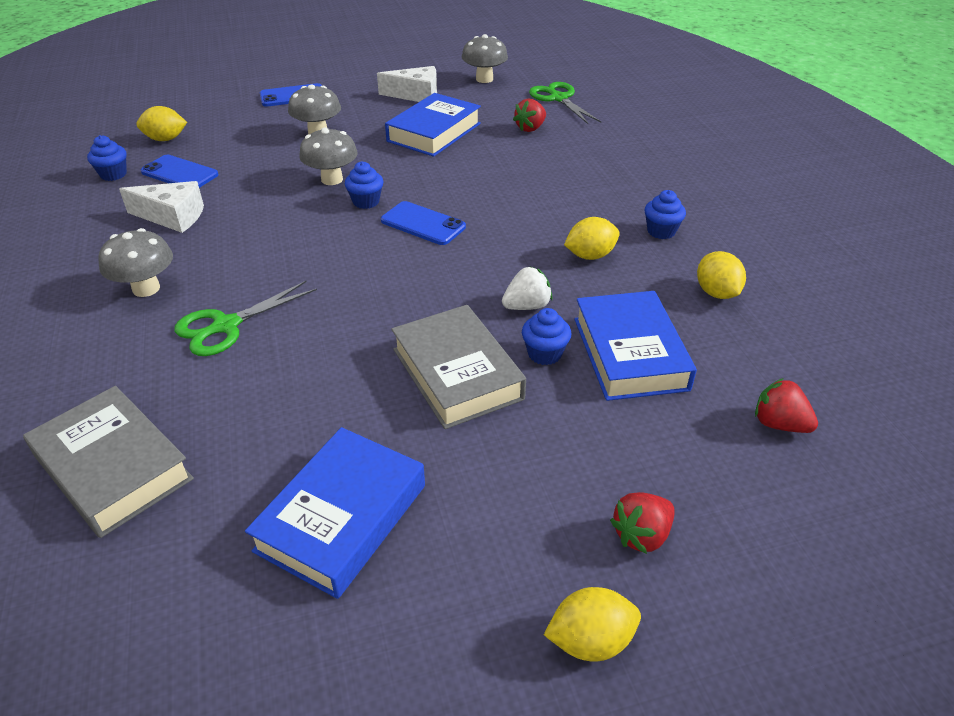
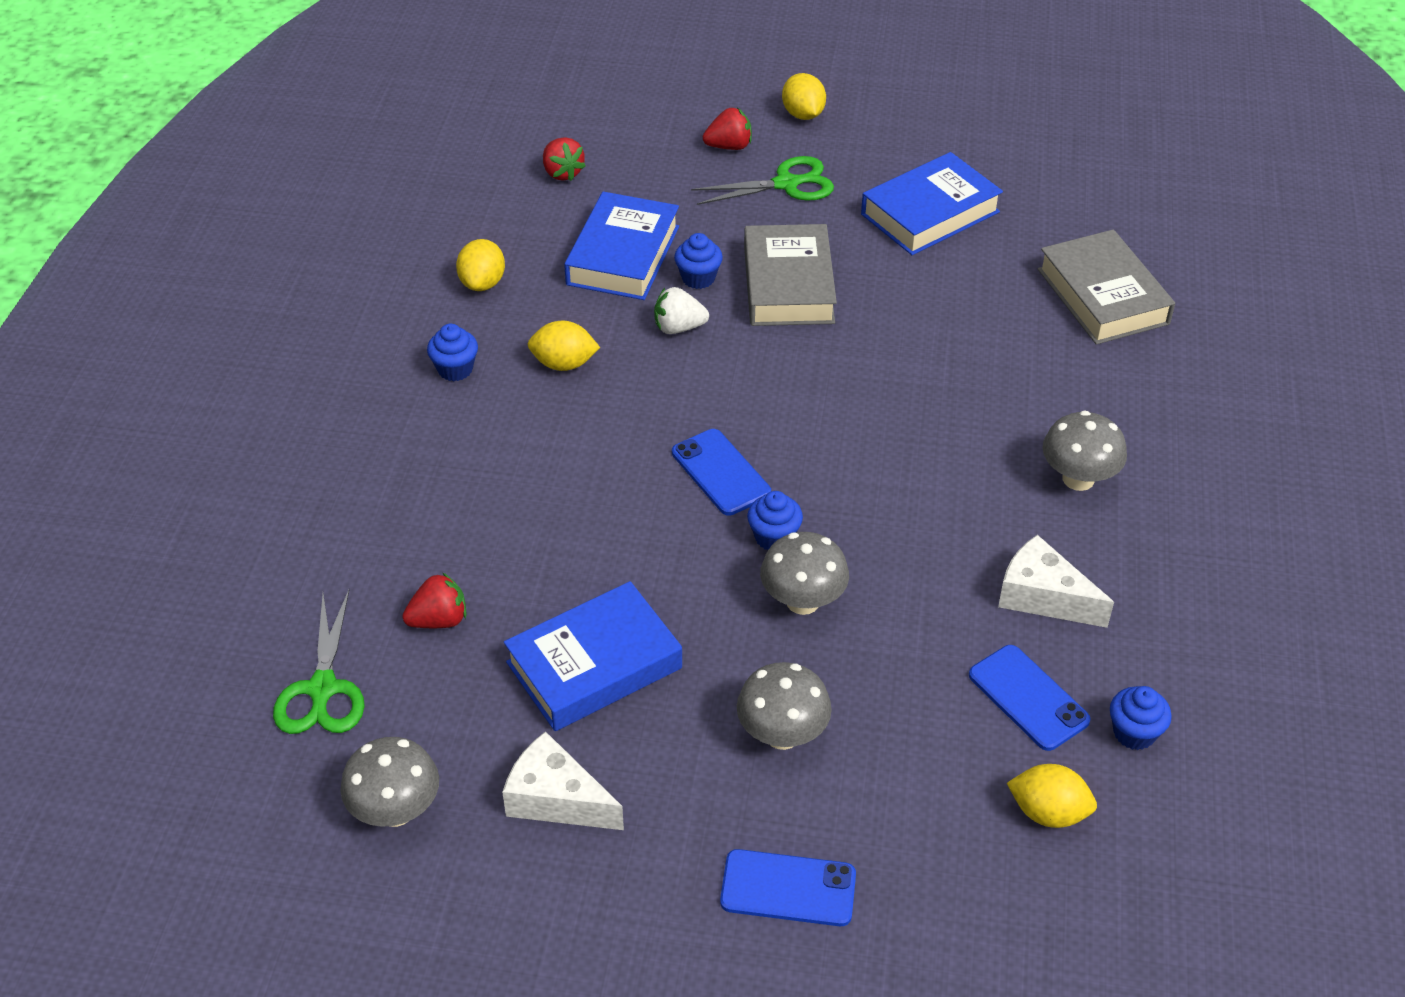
camera: 155 degrees left, 5 degrees up
green scissors [174,281,317,356] -> green scissors moved to [691,156,834,205]
yellow lemon [544,587,641,662] -> yellow lemon turned 60 degrees clockwise [782,73,826,120]

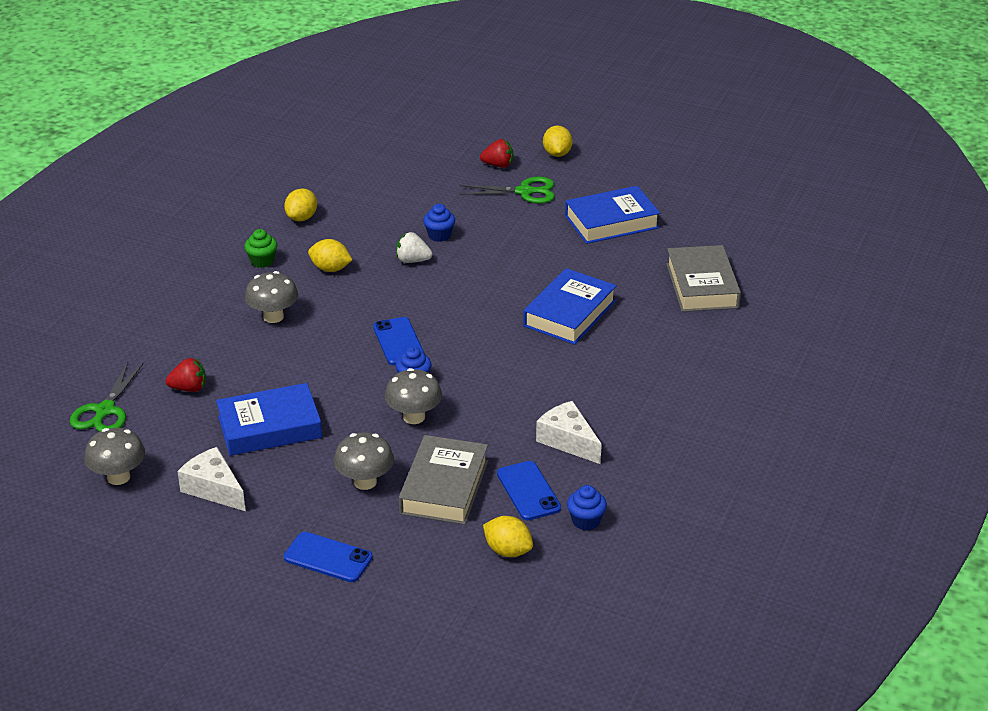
camera: 15 degrees right, 10 degrees down
blue cupcake [427,324,478,381] -> green cupcake [244,229,277,268]
red strawberry [543,137,585,181] -> none
blue book [564,192,679,300] -> blue book moved to [523,268,617,345]
grey book [744,224,837,326] -> grey book moved to [399,435,488,525]
grey mushroom [1043,410,1127,491] -> grey mushroom moved to [245,271,298,323]

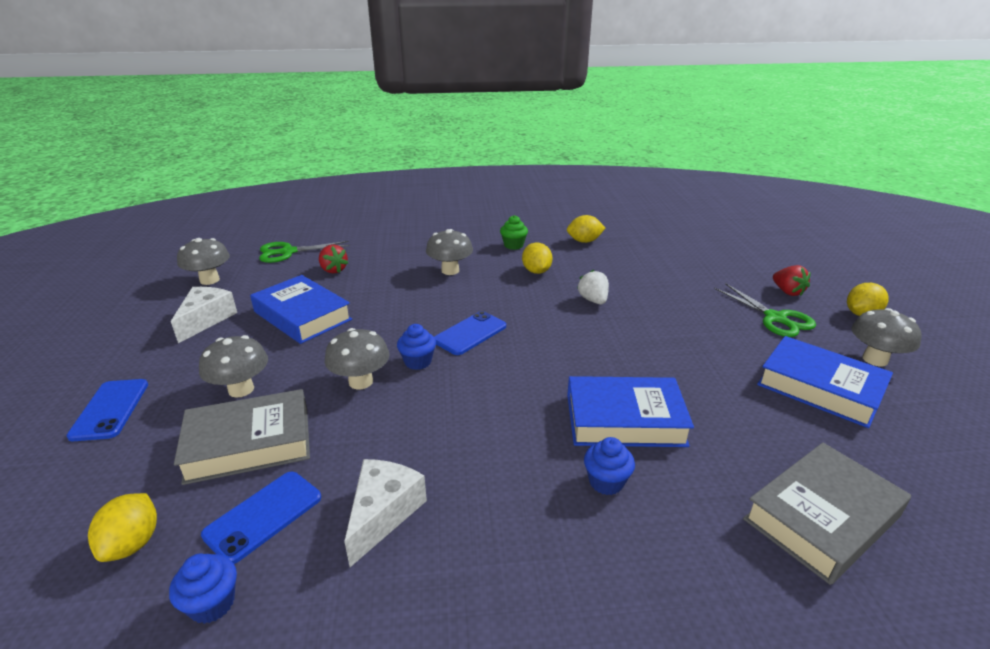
camera: 60 degrees right, 5 degrees down
blue cupcake [423,204,455,242] -> blue cupcake moved to [584,437,635,495]
none -> grey mushroom [851,308,922,366]

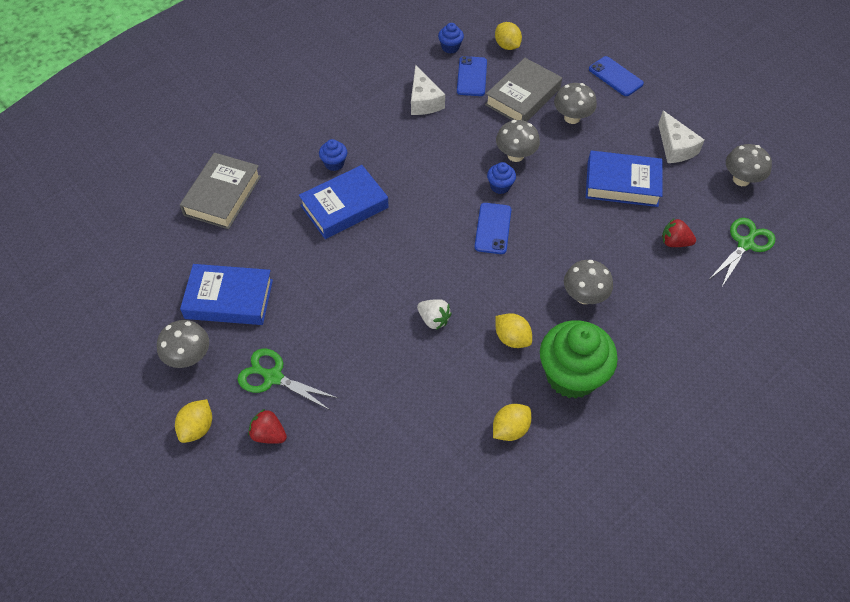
camera: 145 degrees right, 25 degrees up
green cupcake [500,215,528,250] -> green cupcake [540,320,618,399], size x2.25

